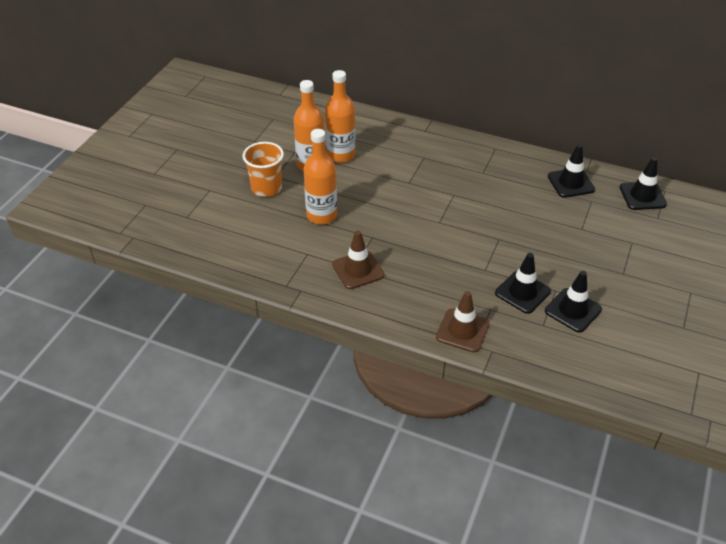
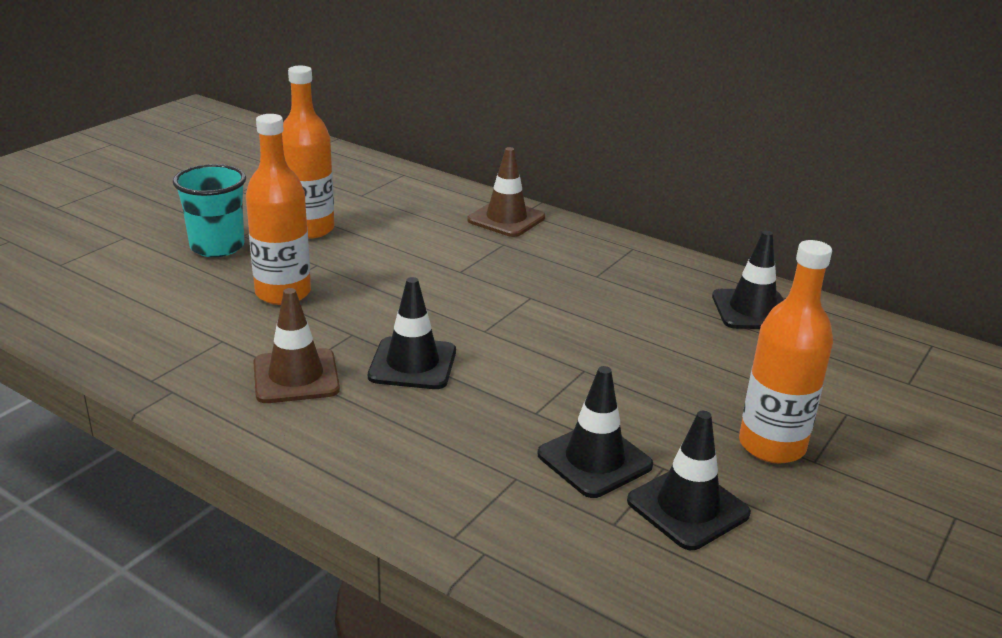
camera: 10 degrees right, 15 degrees down
orange cup [243,142,284,197] -> turquoise cup [173,164,246,257]
orange bottle [325,70,355,163] -> orange bottle moved to [739,240,833,464]
brown traffic cone [436,291,490,352] -> brown traffic cone moved to [467,147,545,237]
black traffic cone [620,157,667,210] -> black traffic cone moved to [368,277,456,389]

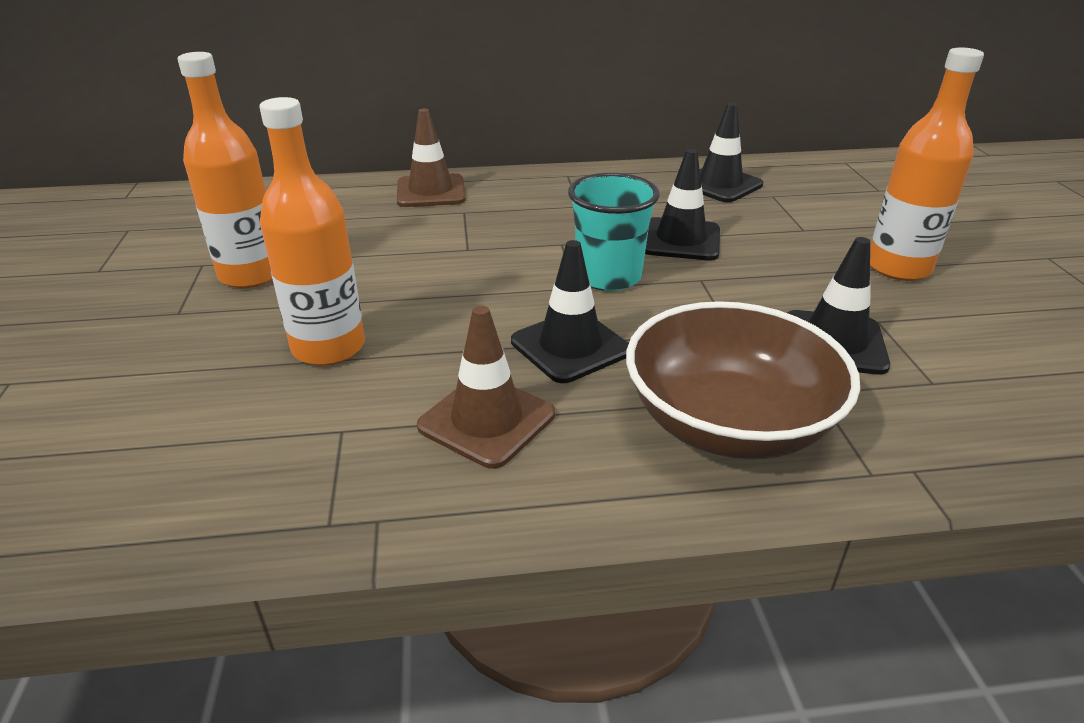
camera: 40 degrees left, 5 degrees up
turquoise cup [173,164,246,257] -> turquoise cup moved to [568,173,660,291]
black traffic cone [627,411,751,550] -> black traffic cone moved to [645,149,720,260]
none -> brown bowl [626,301,860,459]

